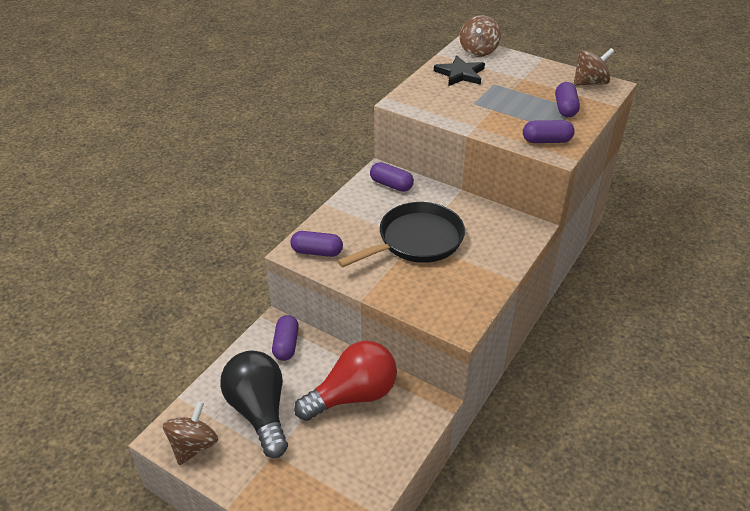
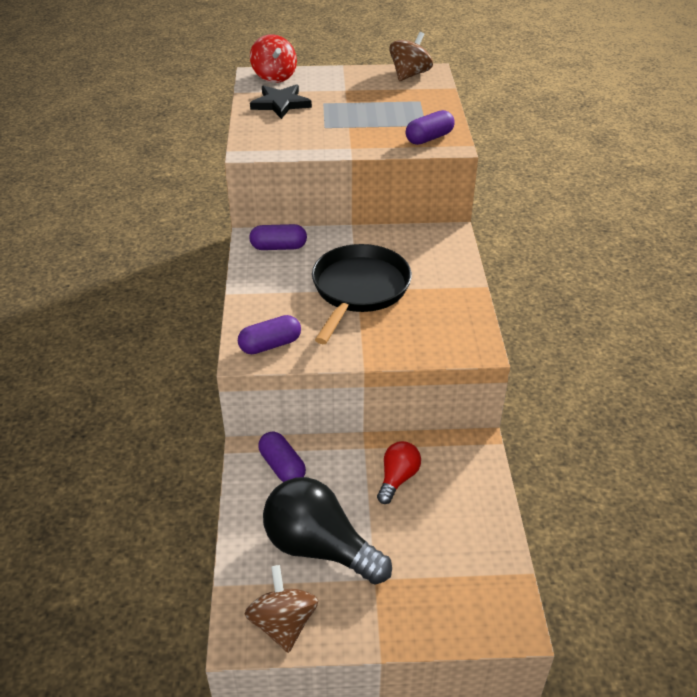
camera: 35 degrees left, 0 degrees up
red light bulb [294,341,397,421] -> red light bulb [377,441,421,504], size x0.53
brown spinning top [460,15,501,57] -> red spinning top [250,34,297,83]
purple capsule [555,82,580,117] -> none

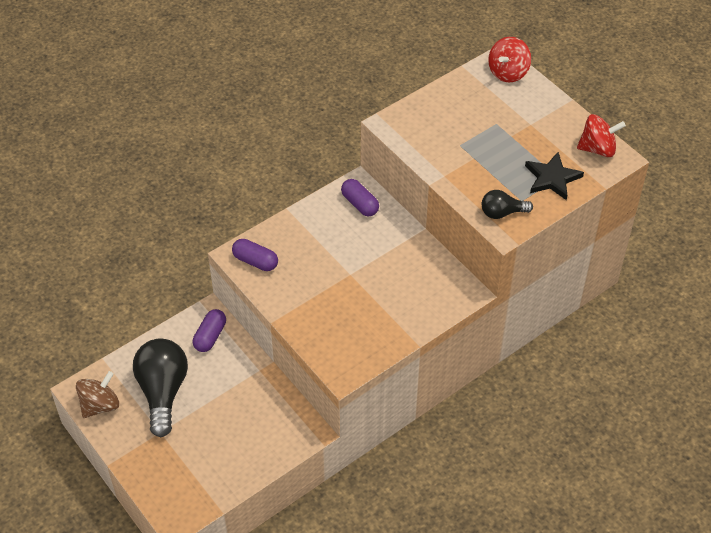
camera: 55 degrees right, 10 degrees up
black star [250,84,312,119] -> black star moved to [525,152,584,200]
black pan [312,244,412,344] -> none
red light bulb [377,441,421,504] -> none
brown spinning top [389,32,433,81] -> red spinning top [577,114,626,157]
purple capsule [406,110,455,145] -> black light bulb [482,190,533,219]

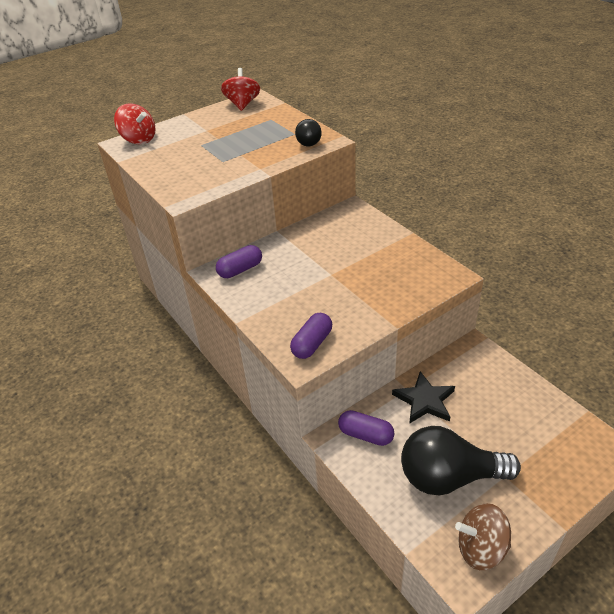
camera: 85 degrees left, 10 degrees down
brown spinning top [76,371,119,418] -> brown spinning top turned 45 degrees counterclockwise [455,503,511,570]
black star [525,152,584,200] -> black star moved to [392,371,455,424]

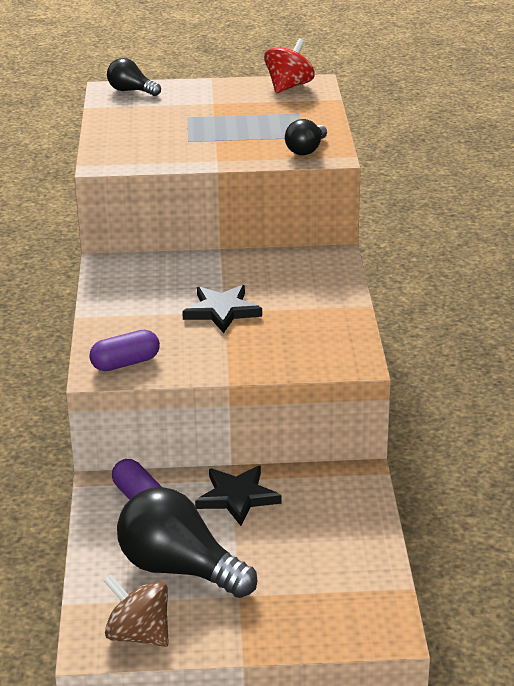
camera: 30 degrees right, 10 degrees down
red spinning top [114,103,156,144] -> black light bulb [107,58,161,96]
purple capsule [216,245,262,278] -> none
none -> black star [182,285,262,333]

